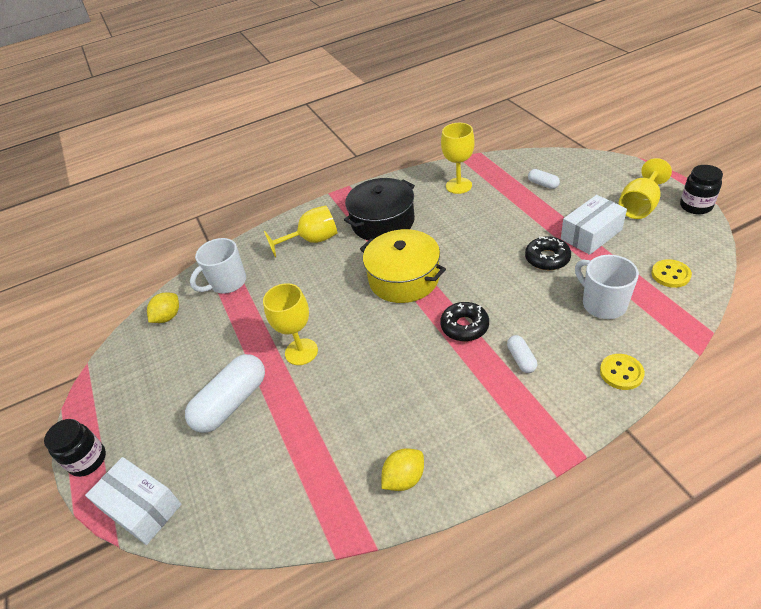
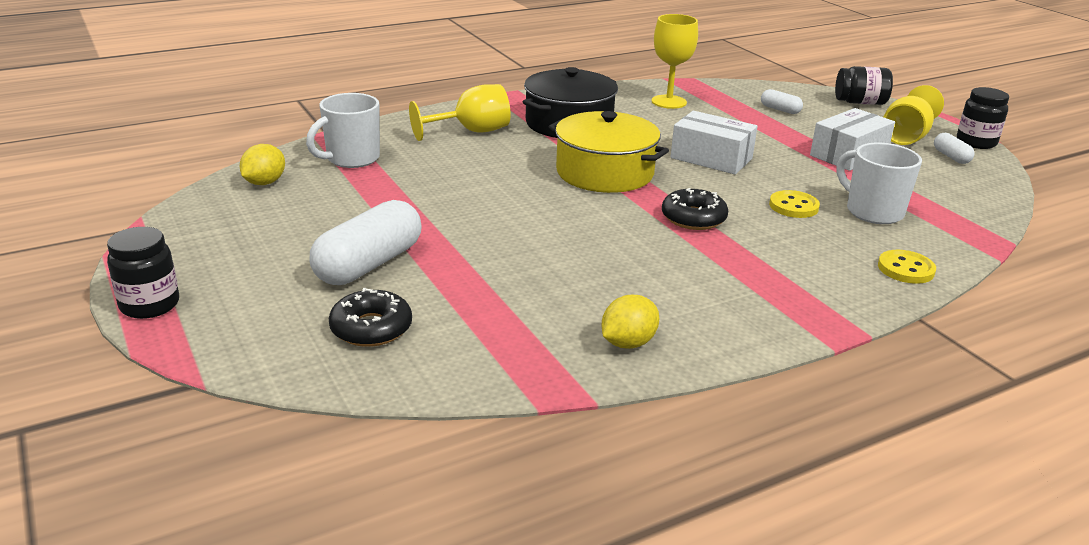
camera: 10 degrees left, 15 degrees down
white box [85,457,182,545] -> white box moved to [671,111,758,175]
yellow goblet [263,283,318,365] -> none
white capsule [507,335,537,373] -> white capsule moved to [934,133,975,164]
black donut [525,236,571,270] -> black donut moved to [329,288,412,347]
yellow button [651,259,692,288] -> yellow button moved to [769,190,820,218]
none -> black jar [835,66,893,105]

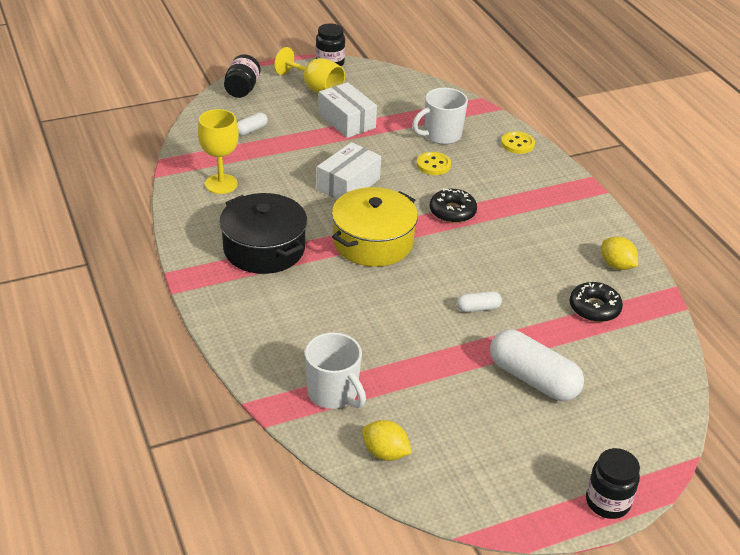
camera: 85 degrees left, 10 degrees up
black donut [329,288,412,347] -> black donut moved to [569,282,623,322]
yellow goblet [409,84,511,141] -> none
white capsule [934,133,975,164] -> white capsule moved to [457,291,502,312]

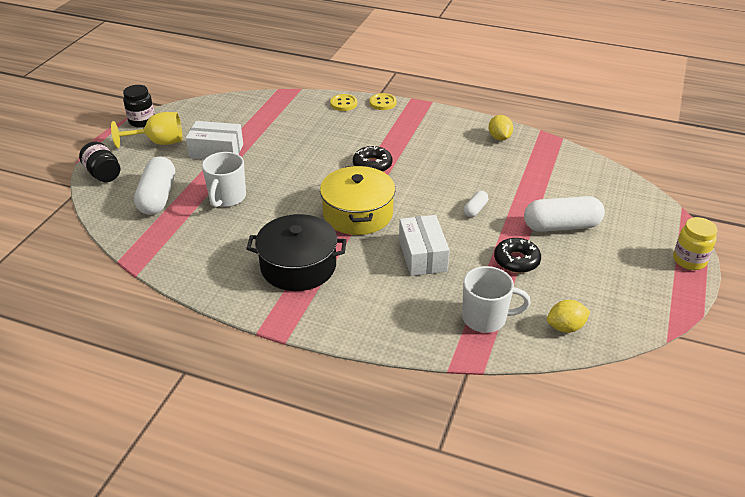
camera: 45 degrees left, 0 degrees up
yellow goblet [198,109,239,194] -> none
white capsule [237,113,268,136] -> white capsule [134,156,175,215], size x2.09
white box [317,142,381,200] -> white box moved to [399,215,450,276]
white mug [412,88,468,144] -> white mug moved to [202,152,246,208]
yellow button [417,152,451,175] -> yellow button moved to [369,93,396,110]
black donut [569,282,623,322] -> black donut moved to [494,238,541,273]
black jar [586,448,640,519] -> yellow jar [673,217,717,270]
yellow lemon [602,237,638,270] -> yellow lemon turned 75 degrees clockwise [488,115,513,141]

